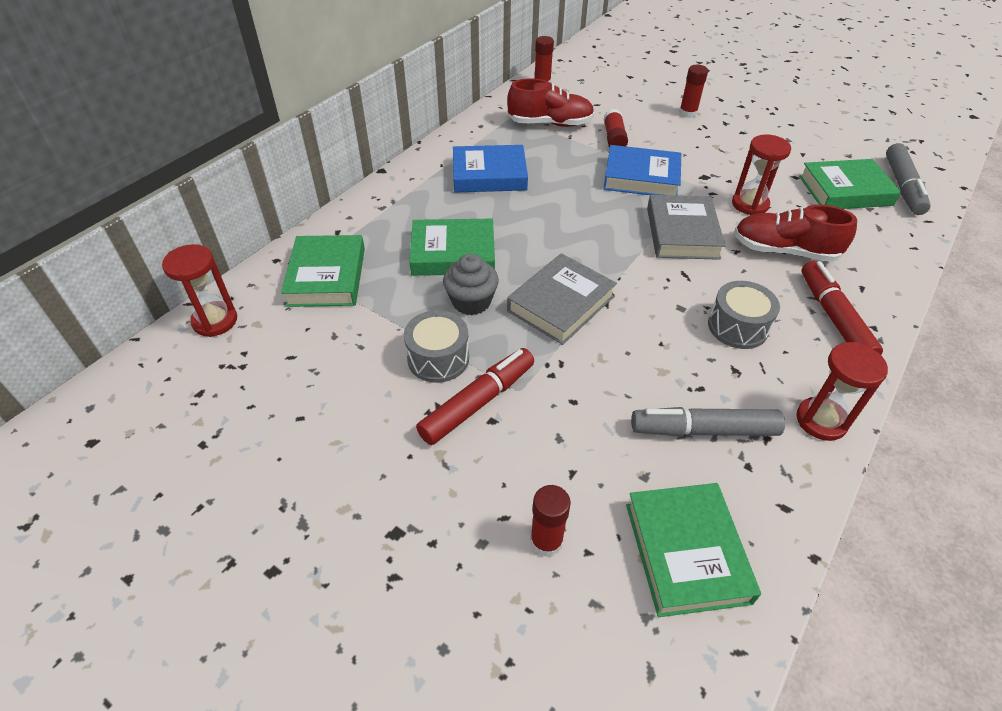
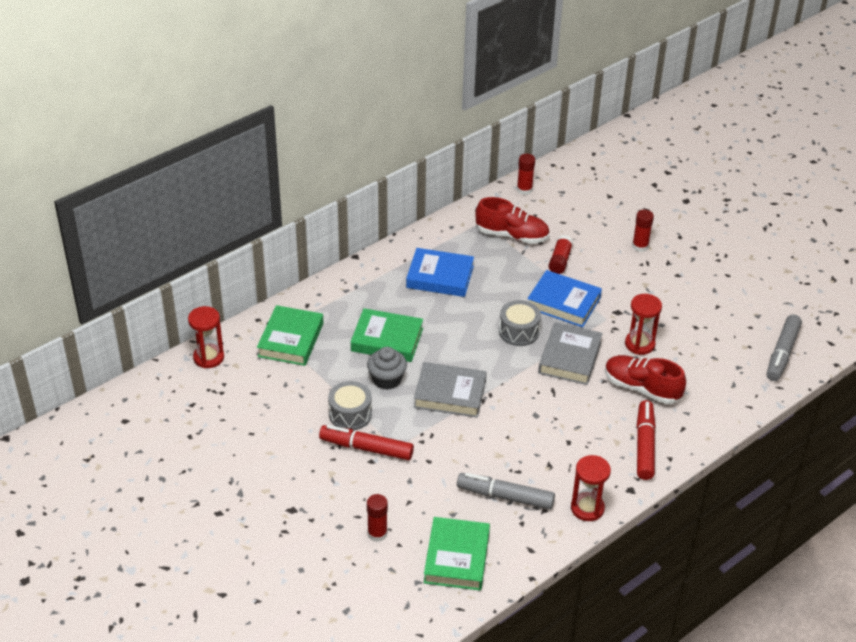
camera: 15 degrees right, 5 degrees down
red marker [416,348,534,445] -> red marker turned 135 degrees counterclockwise [319,425,414,460]
grey book [507,253,617,345] -> grey book turned 45 degrees clockwise [414,362,487,418]
grey drum [708,281,780,349] -> grey drum moved to [499,300,541,346]
green book [799,159,901,209] -> none

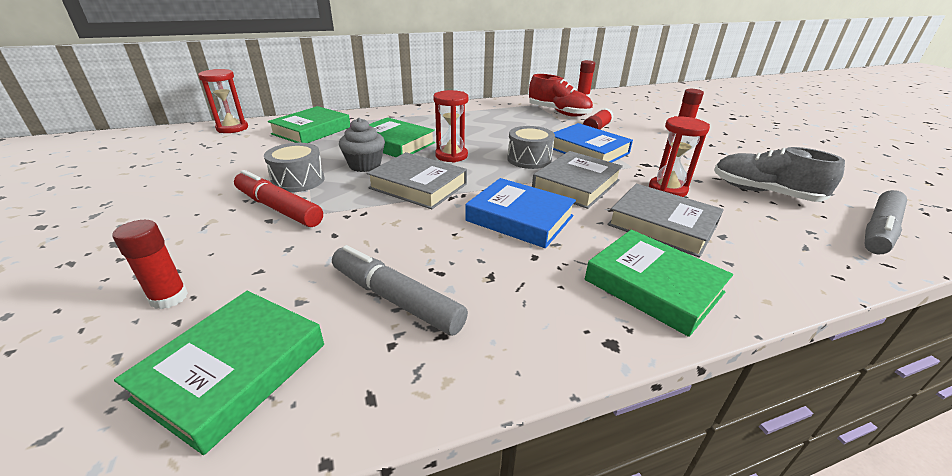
camera: 20 degrees right, 10 degrees down
blue book [406,248,474,297] -> blue book moved to [465,178,576,248]
red hourglass [571,455,611,521] -> red hourglass moved to [433,90,468,163]
red shoe [605,355,686,404] -> grey book [607,184,724,258]
red marker [637,400,656,480] -> green book [585,230,733,337]
none -> grey shoe [714,147,845,202]

